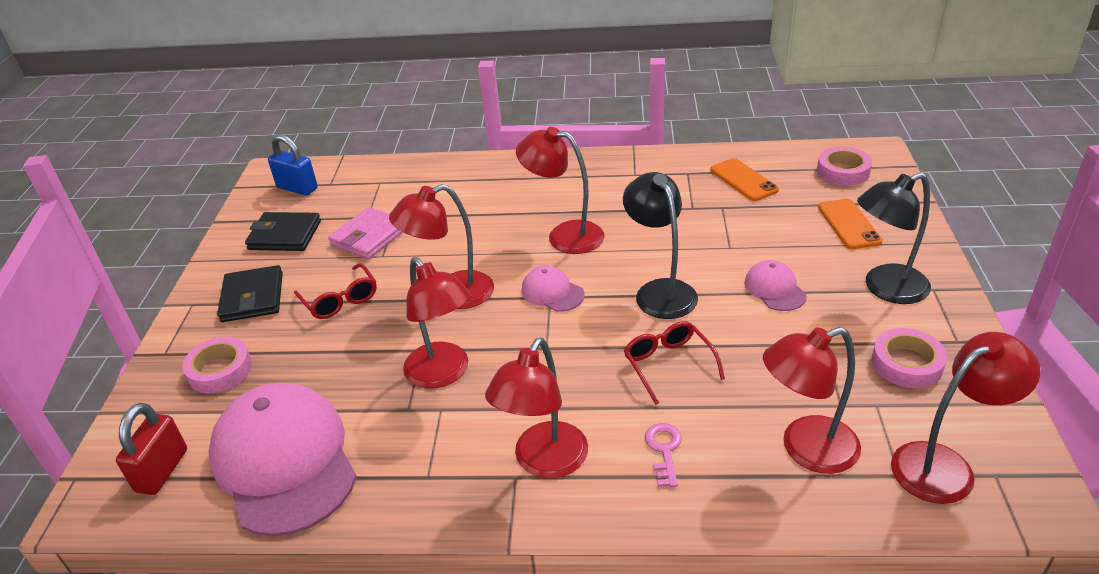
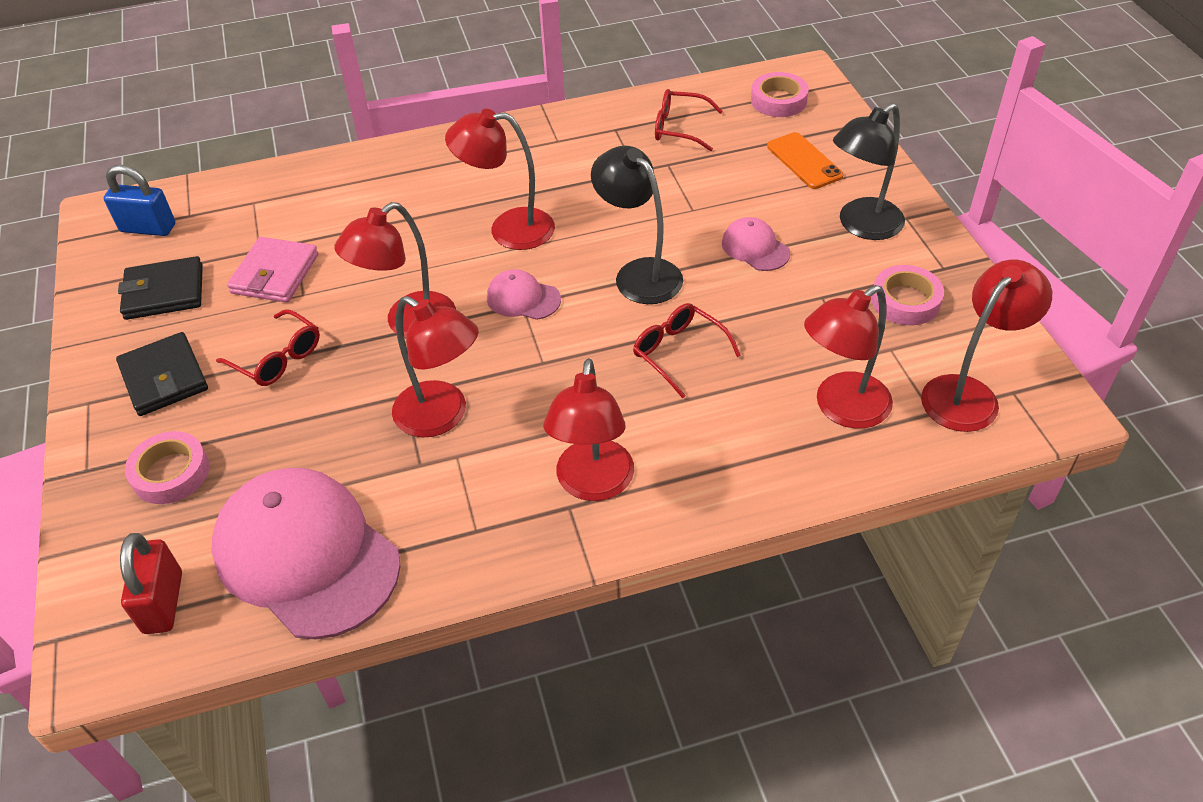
camera: 20 degrees left, 10 degrees up
pink key [645,423,682,487] -> none
orange phone [710,158,779,201] -> red glasses [655,89,723,151]

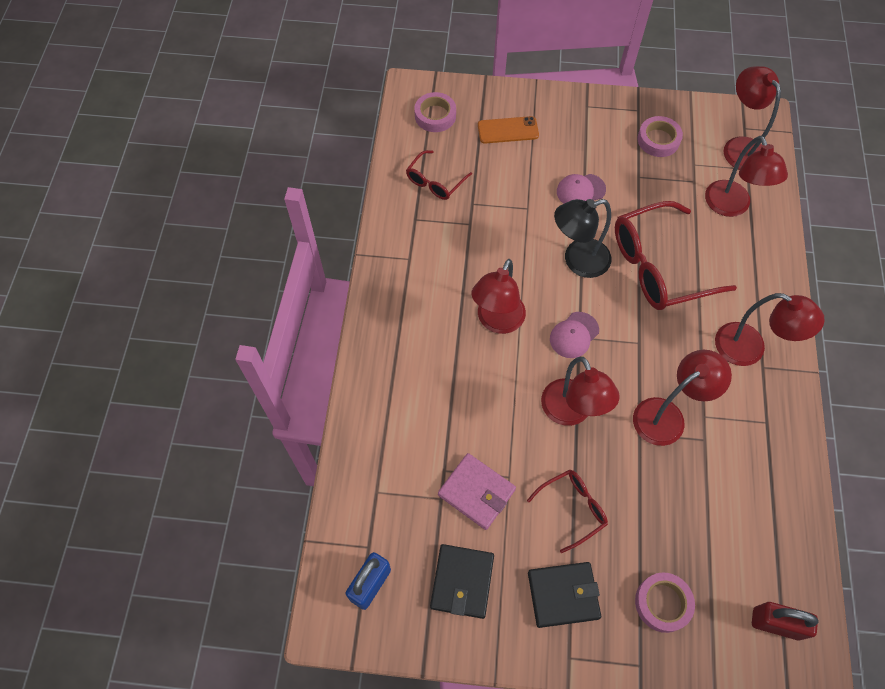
camera: 70 degrees left, 15 degrees up
pink cap [211,468,401,639] -> none
red glasses [633,303,741,398] -> red glasses [615,201,737,310], size x1.91
black lamp [833,103,905,240] -> none

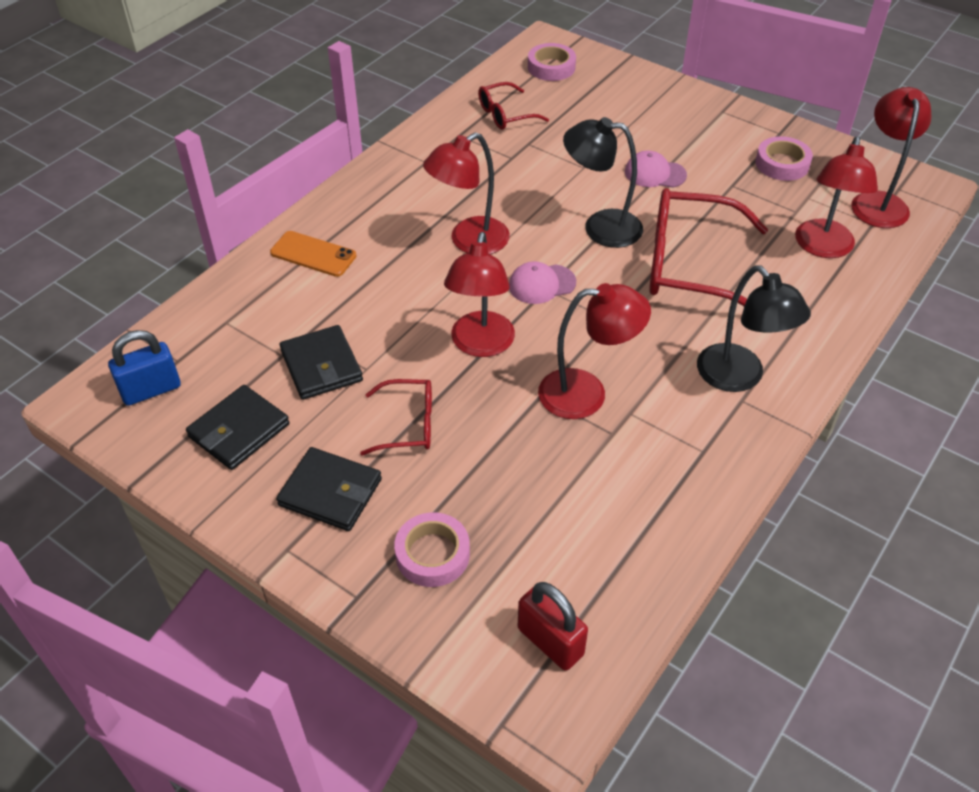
camera: 30 degrees right, 15 degrees down
pink wallet [438,453,516,530] -> black wallet [280,325,363,400]
orange phone [478,116,539,144] -> orange phone moved to [270,231,356,277]
red lamp [715,293,825,366] -> black lamp [697,265,811,392]

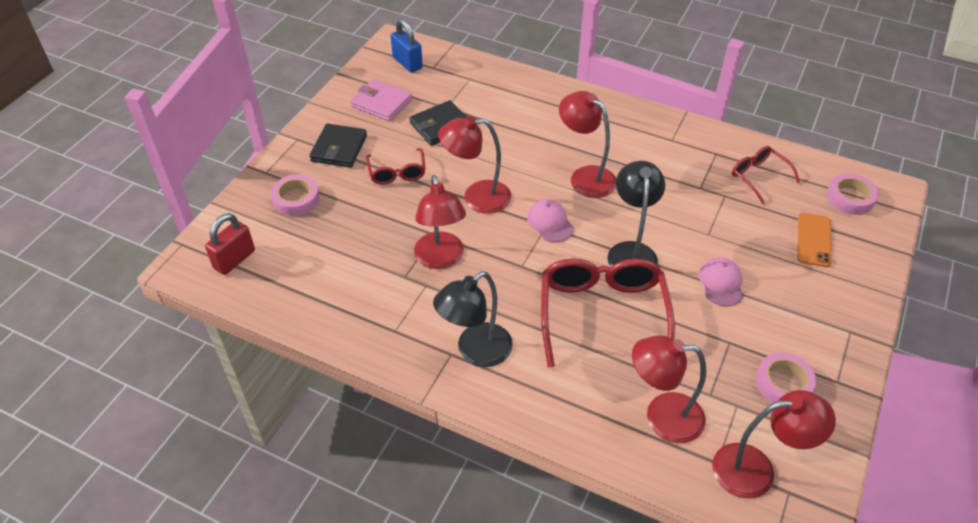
camera: 80 degrees right, 0 degrees up
black wallet [186,385,290,470] -> pink wallet [350,79,412,121]
orange phone [270,231,356,277] -> orange phone moved to [797,213,832,267]

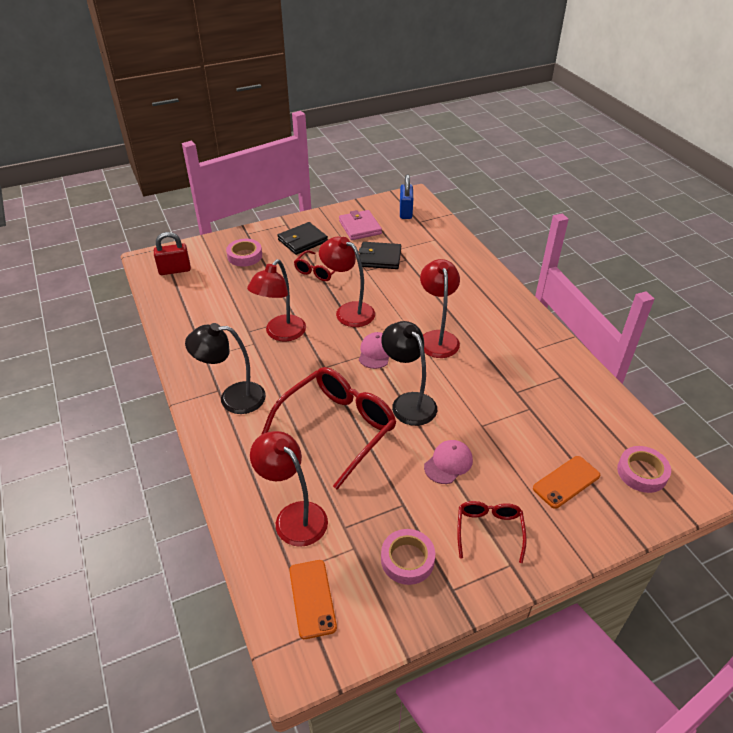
camera: 40 degrees right, 5 degrees down
black lamp [607,161,665,267] -> black lamp turned 75 degrees counterclockwise [381,321,437,426]
red lamp [712,390,836,499] -> orange phone [289,560,337,639]
red glasses [732,146,800,204] -> red glasses moved to [457,501,527,563]

